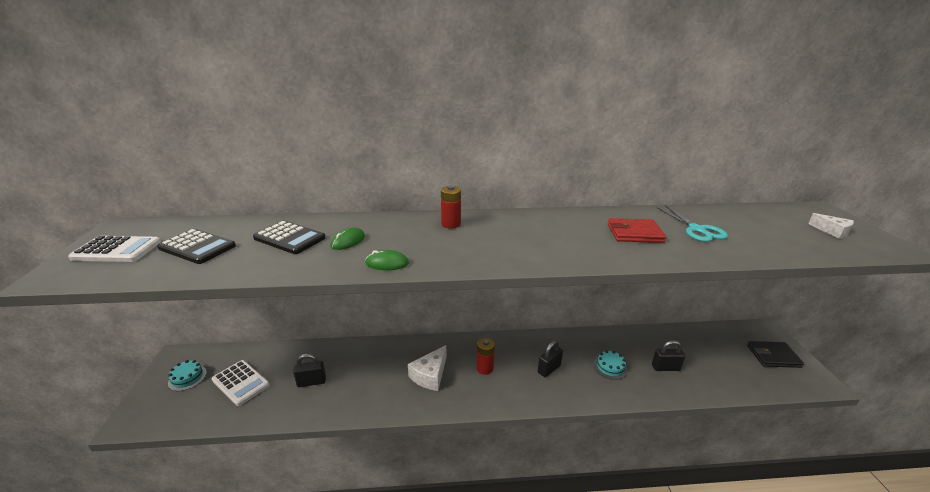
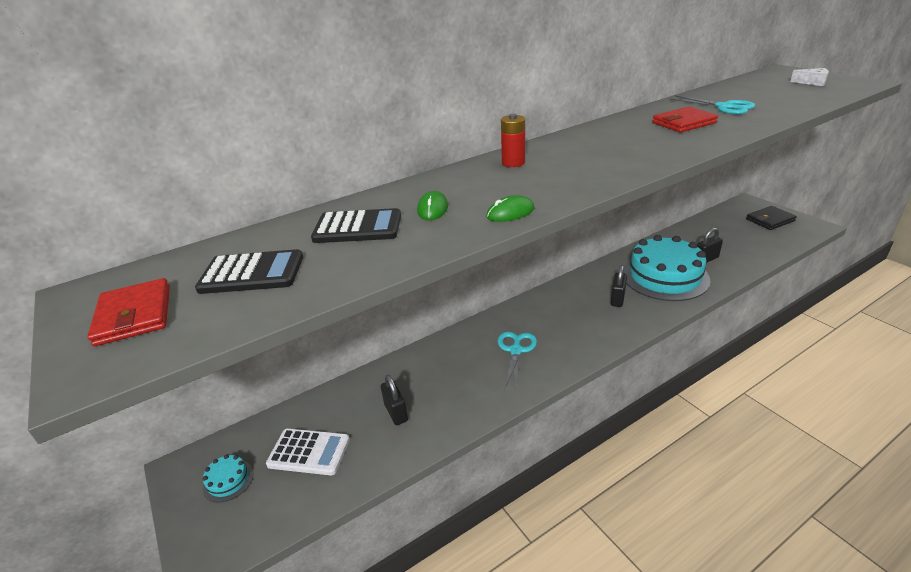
camera: 25 degrees left, 5 degrees up
white calculator [68,236,161,262] -> red wallet [87,278,170,346]
black padlock [293,354,326,387] -> black padlock turned 75 degrees counterclockwise [381,375,408,425]
white cheese [408,345,446,391] -> turquoise scissors [498,332,537,391]
red battery [476,338,495,375] -> none
turquoise cake [594,350,627,380] -> turquoise cake [624,235,711,301], size x2.47

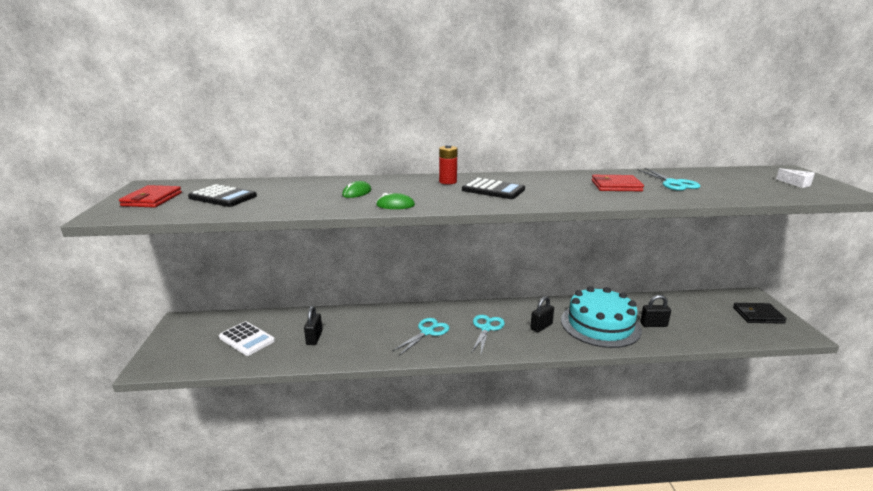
camera: 25 degrees right, 10 degrees down
turquoise cake [203,454,253,503] -> none
black calculator [311,208,401,243] -> black calculator moved to [462,178,525,199]
none -> turquoise scissors [471,315,505,354]

